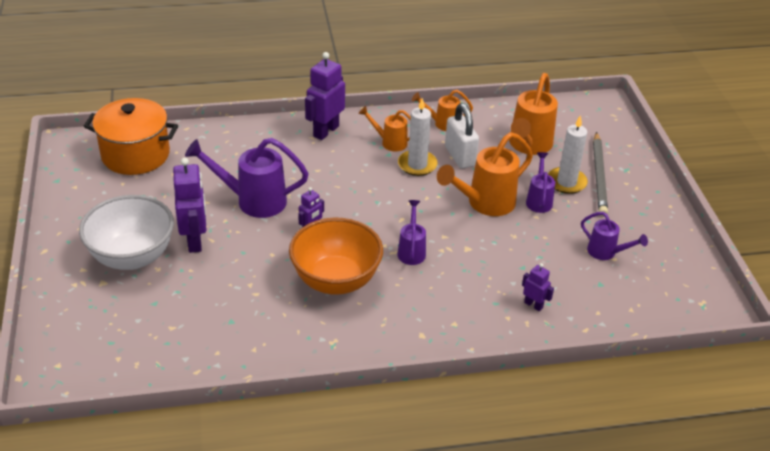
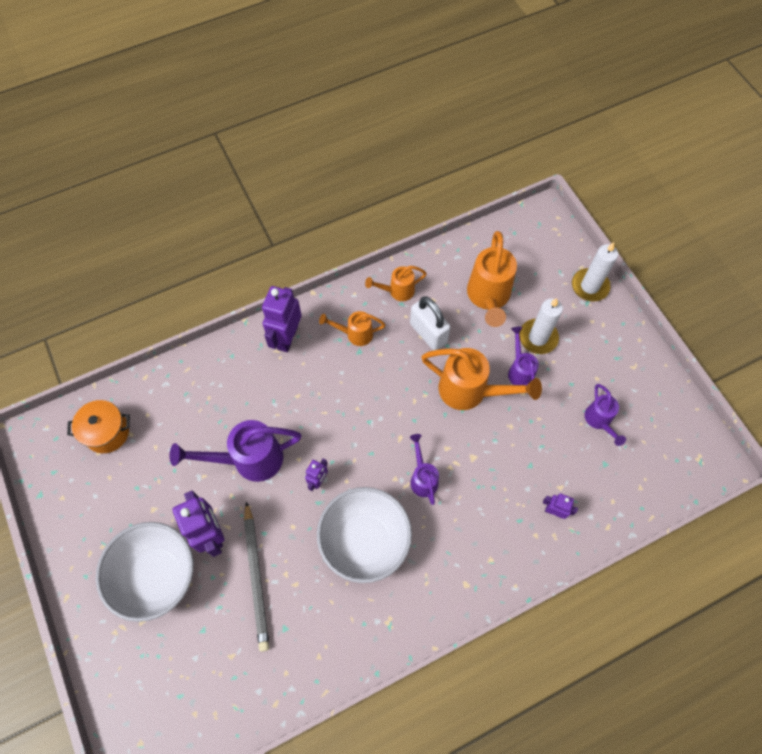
camera: 15 degrees left, 25 degrees up
orange pot [83,98,178,175] -> orange pot [67,400,130,453], size x0.63
orange bowl [289,217,383,295] -> white bowl [317,487,412,583]
white candle [398,98,438,176] -> white candle moved to [572,242,618,302]
orange watering can [437,132,533,216] -> orange watering can turned 105 degrees counterclockwise [421,348,542,410]
purple watering can [581,212,648,260] -> purple watering can turned 60 degrees clockwise [585,384,626,446]
grey pencil [593,132,608,216] -> grey pencil moved to [244,501,270,652]

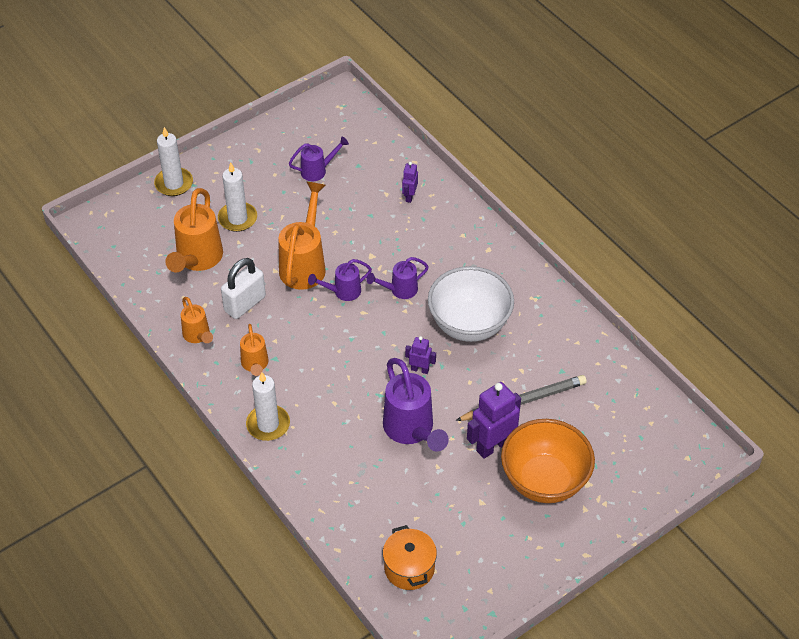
camera: 100 degrees left, 15 degrees down
white bowl [96,522,194,622] -> orange bowl [501,419,595,503]
purple robot [262,286,302,352] -> white candle [246,372,290,441]
orange watering can [467,231,517,327] -> orange watering can turned 105 degrees clockwise [165,188,223,272]
purple watering can [508,327,539,385] -> purple watering can moved to [308,259,372,301]

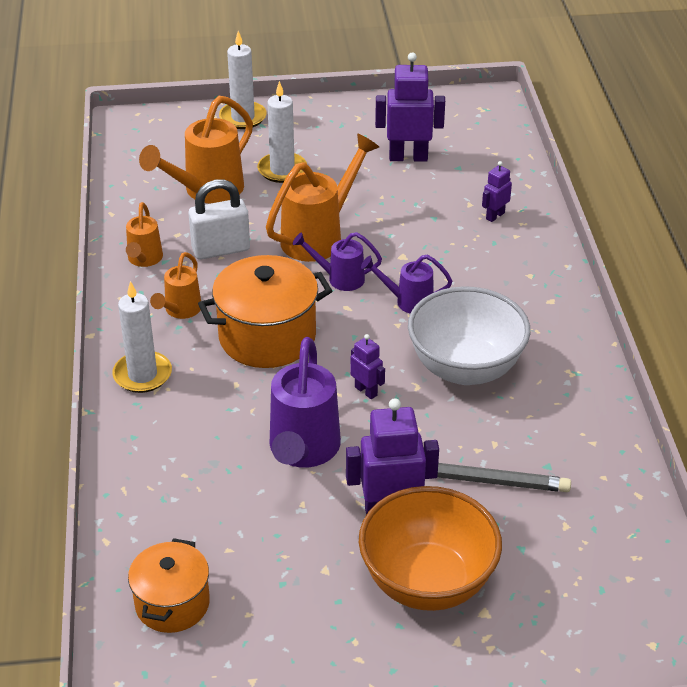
camera: 30 degrees right, 10 degrees down
purple watering can [289,136,349,181] -> purple robot [375,53,445,162]
none -> orange pot [198,255,332,368]

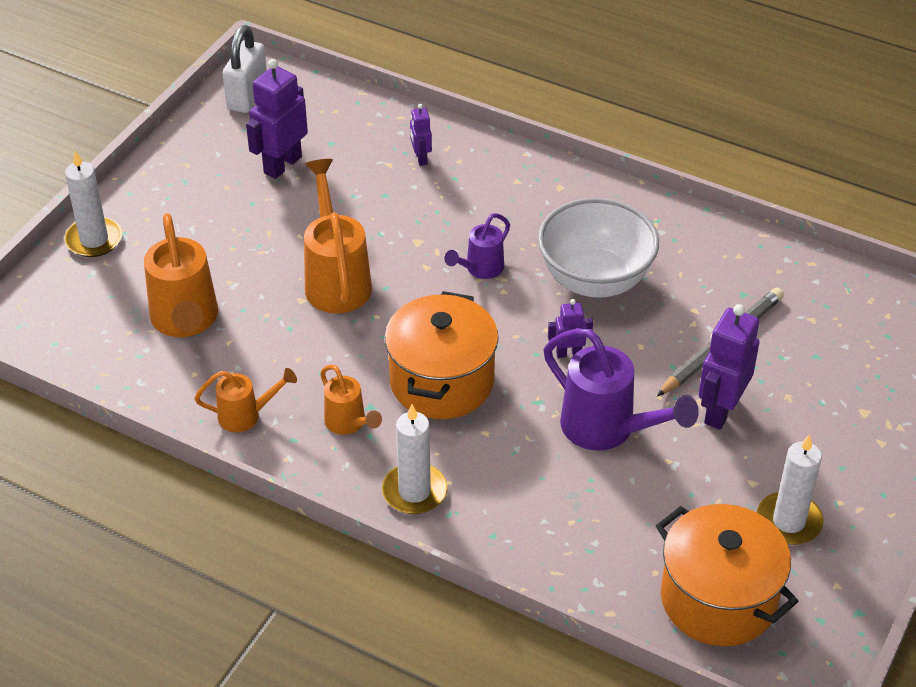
camera: 55 degrees left, 5 degrees up
orange watering can [126,202,163,267] -> orange watering can turned 45 degrees counterclockwise [195,368,297,432]
orange pot [128,538,210,633] -> orange pot [656,504,799,646], size x1.58
white padlock [188,179,250,259] -> white padlock moved to [222,25,267,113]
white candle [257,81,307,183] -> white candle moved to [757,434,824,545]
purple watering can [293,232,382,291] -> none
orange bowl [359,486,502,611] -> none

